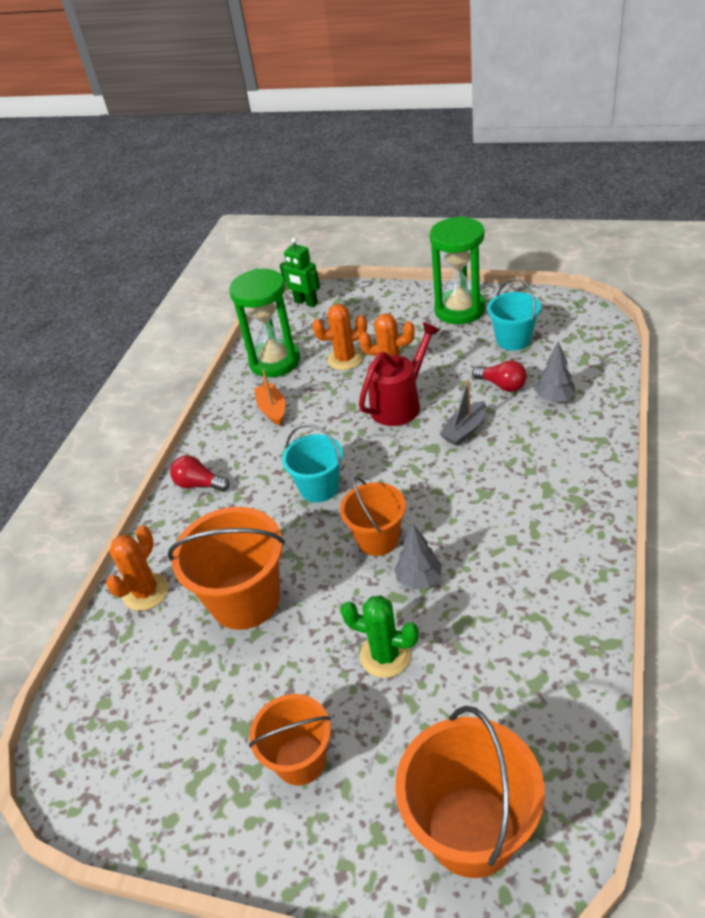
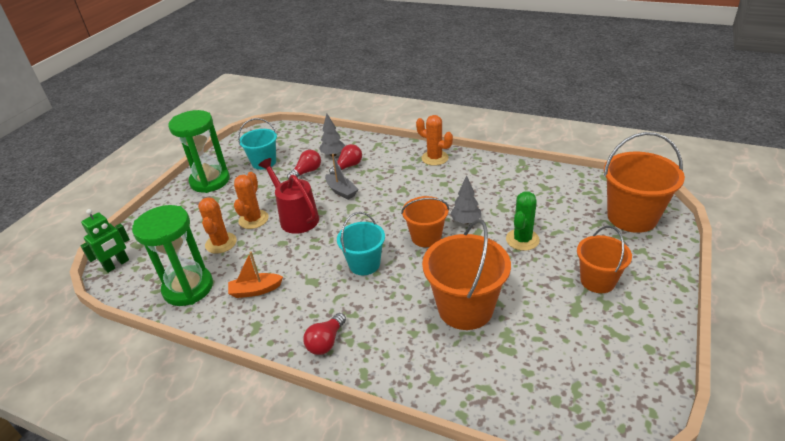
camera: 85 degrees left, 5 degrees down
orange cactus [106,525,168,611] -> orange cactus moved to [416,115,453,166]
none -> red light bulb [329,144,362,175]

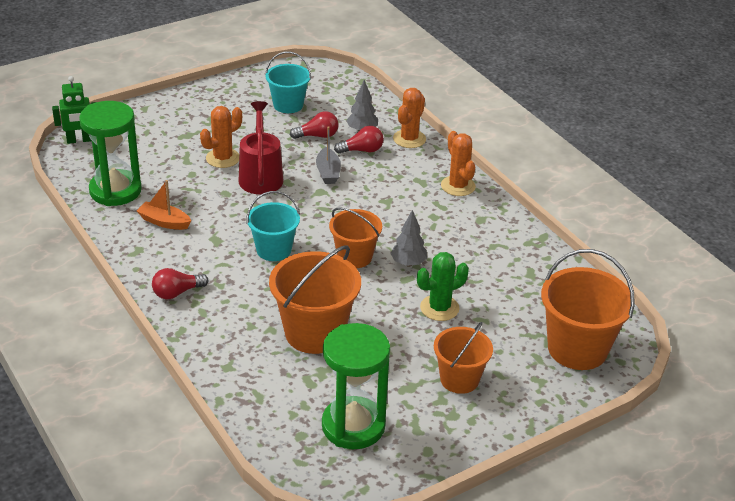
camera: 30 degrees right, 0 degrees up
green hourglass [168,110,230,193] -> green hourglass moved to [322,323,390,449]
orange cactus [198,197,237,254] -> orange cactus moved to [393,88,426,148]

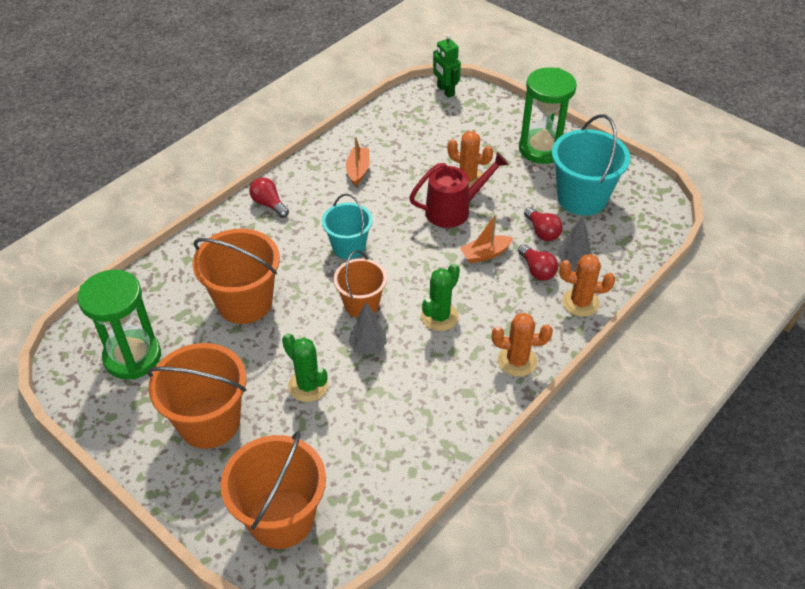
camera: 75 degrees right, 10 degrees up
green hourglass [79,101,142,206] -> green hourglass moved to [519,67,577,164]
turquoise bucket [265,51,311,113] -> turquoise bucket [552,114,630,216], size x1.59
grey boat [316,126,341,184] -> orange boat [460,215,513,263]
orange bucket [434,322,493,394] -> orange bucket [147,343,246,449], size x1.59
orange cactus [441,131,476,196] -> orange cactus turned 45 degrees clockwise [492,313,553,377]
none -> green cactus [421,263,460,331]

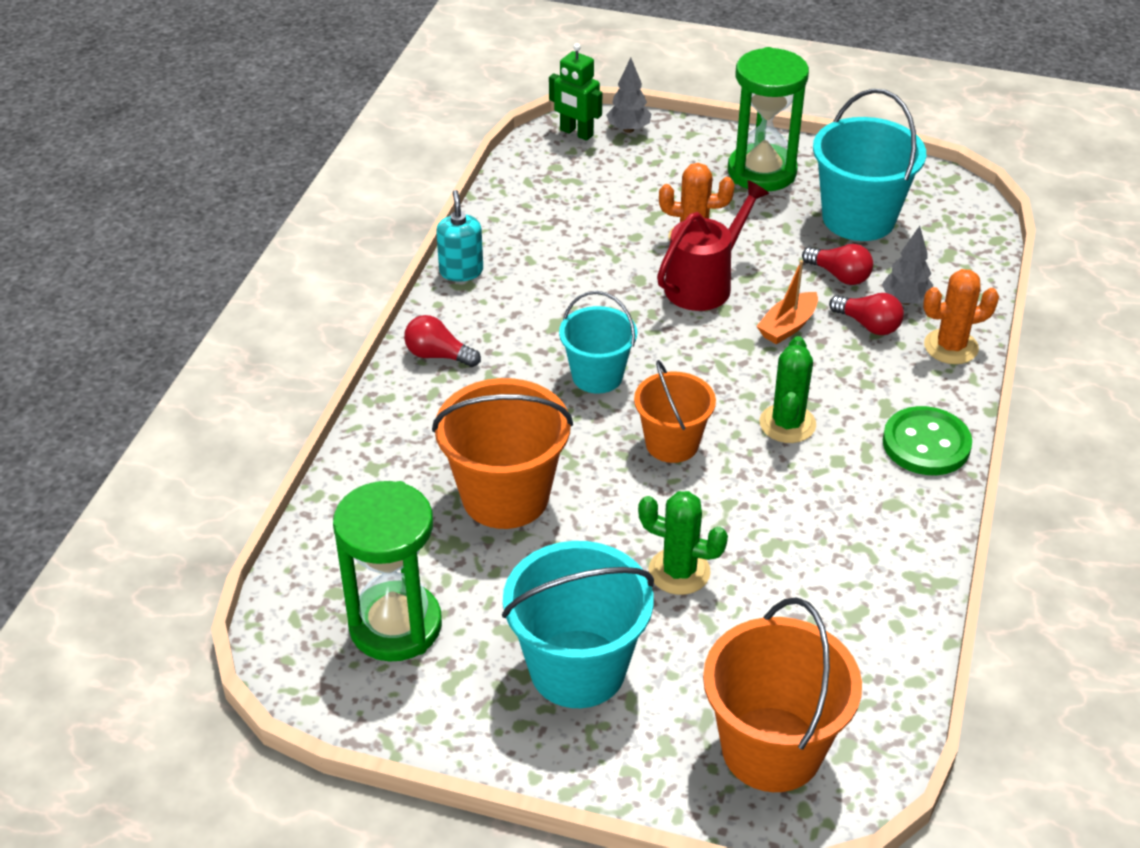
camera: 25 degrees left, 5 degrees down
orange bucket [147,343,246,449] -> turquoise bucket [502,541,654,708]
orange boat [346,137,370,186] -> none
grey tree [349,302,387,355] -> grey tree moved to [606,58,651,133]
orange cactus [492,313,553,377] -> green button [883,406,972,475]
none -> turquoise soap dispenser [436,190,483,282]

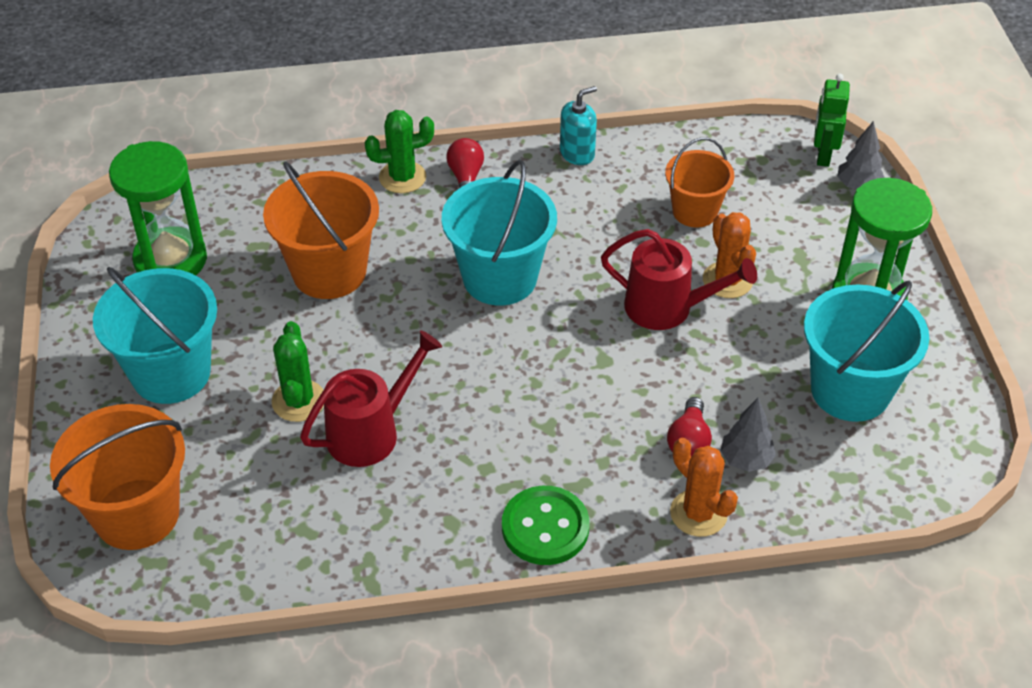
camera: 65 degrees right, 5 degrees up
turquoise bucket [559,291,637,394] -> turquoise bucket [442,160,557,305], size x1.59
orange bucket [634,360,716,463] -> orange bucket moved to [665,137,734,228]
orange boat [757,260,818,344] -> none
green cactus [759,336,816,443] -> green cactus moved to [364,110,434,193]
red light bulb [802,244,873,285] -> none
none -> red watering can [300,331,442,467]

